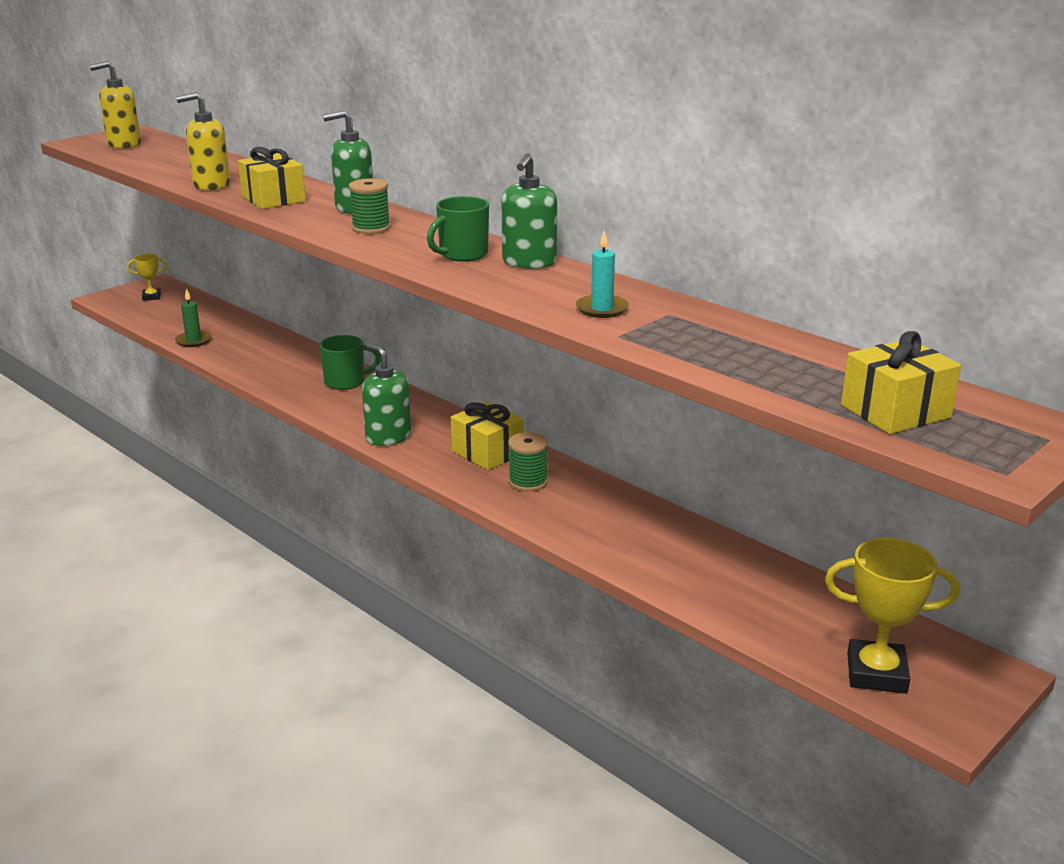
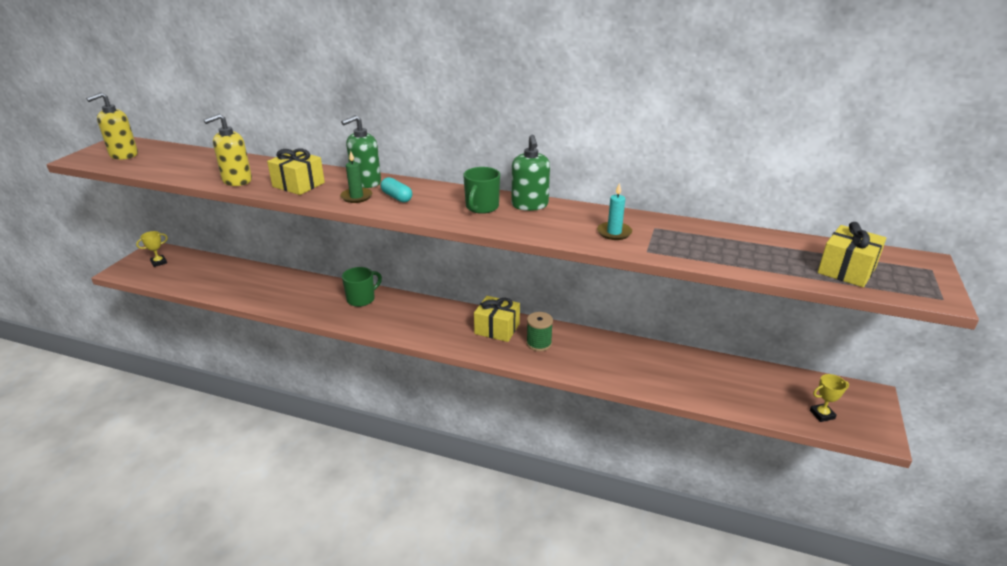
camera: 25 degrees left, 5 degrees up
green candle [175,288,212,347] -> green candle moved to [340,151,372,203]
green spool [349,179,390,234] -> turquoise capsule [381,177,412,202]
green soap dispenser [362,343,411,446] -> none
yellow trophy [825,538,960,694] -> yellow trophy [810,374,849,422], size x0.54

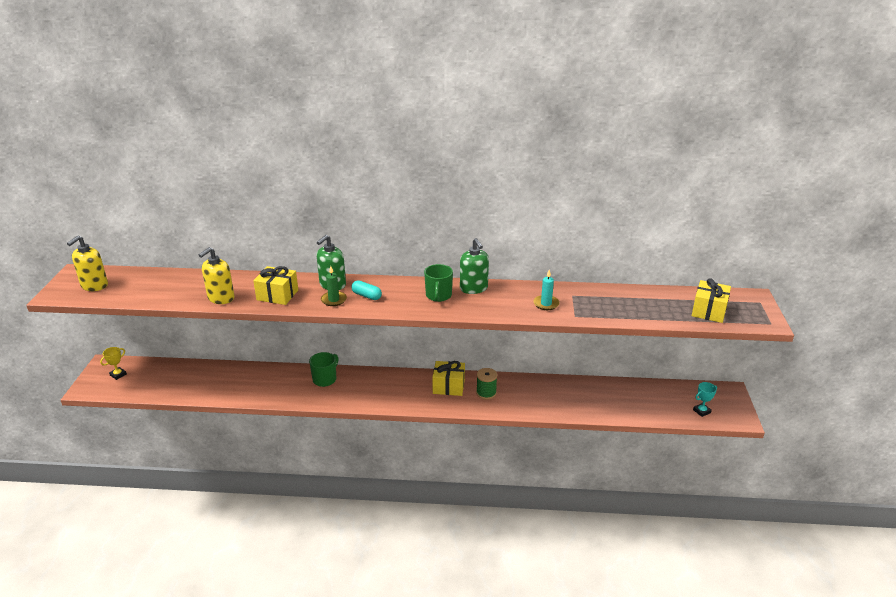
camera: 15 degrees left, 0 degrees up
yellow trophy [810,374,849,422] -> turquoise trophy [693,382,717,417]

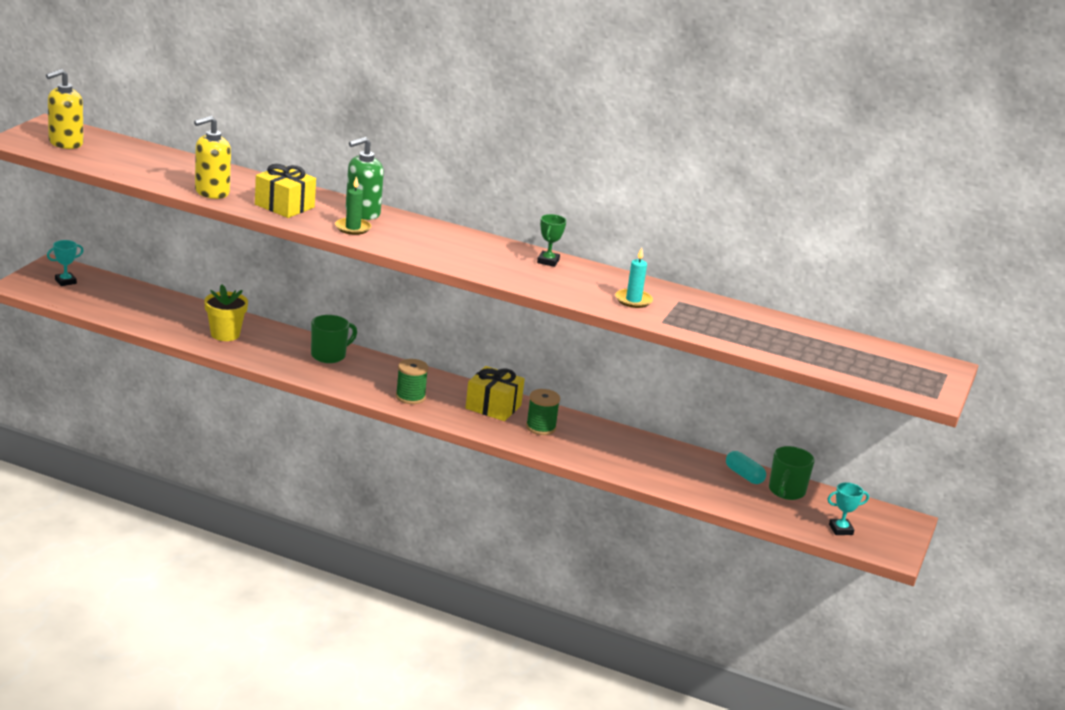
camera: 15 degrees right, 5 degrees down
yellow trophy [100,347,127,380] -> turquoise trophy [47,240,84,286]
turquoise capsule [351,280,382,300] -> turquoise capsule moved to [726,451,766,484]
green mug [424,264,453,302] -> green mug moved to [769,446,815,500]
green soap dispenser [460,238,489,294] -> green trophy [537,214,566,267]
yellow gift [692,278,731,323] -> none
none -> yellow flower pot [204,285,248,341]
none -> green spool [396,359,428,404]

